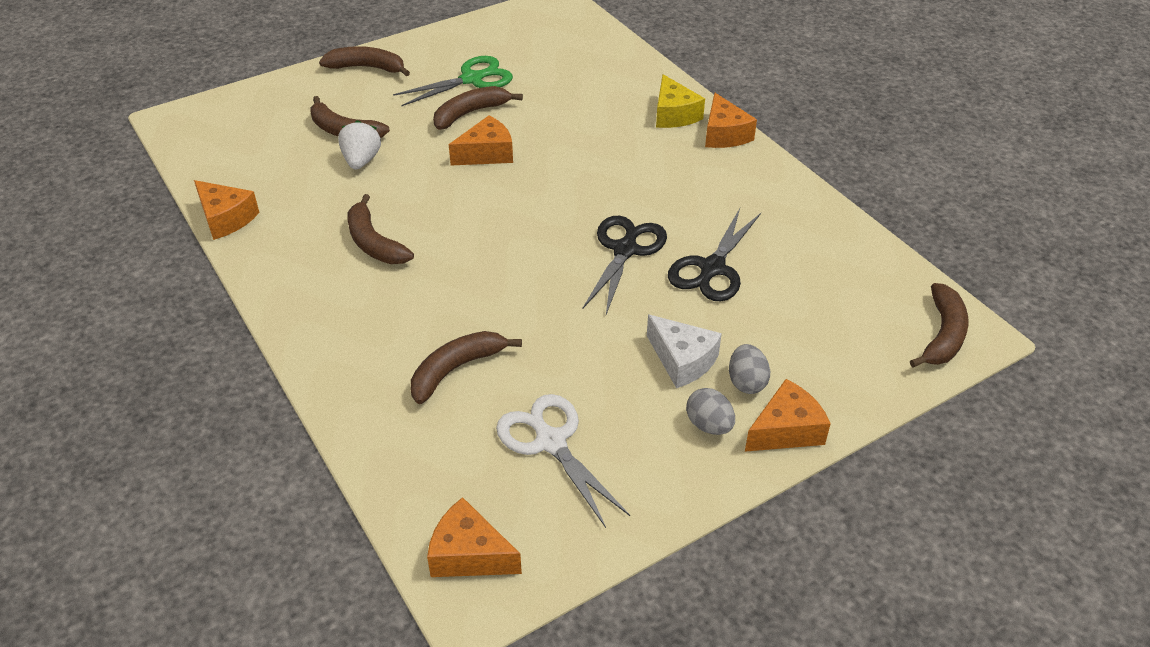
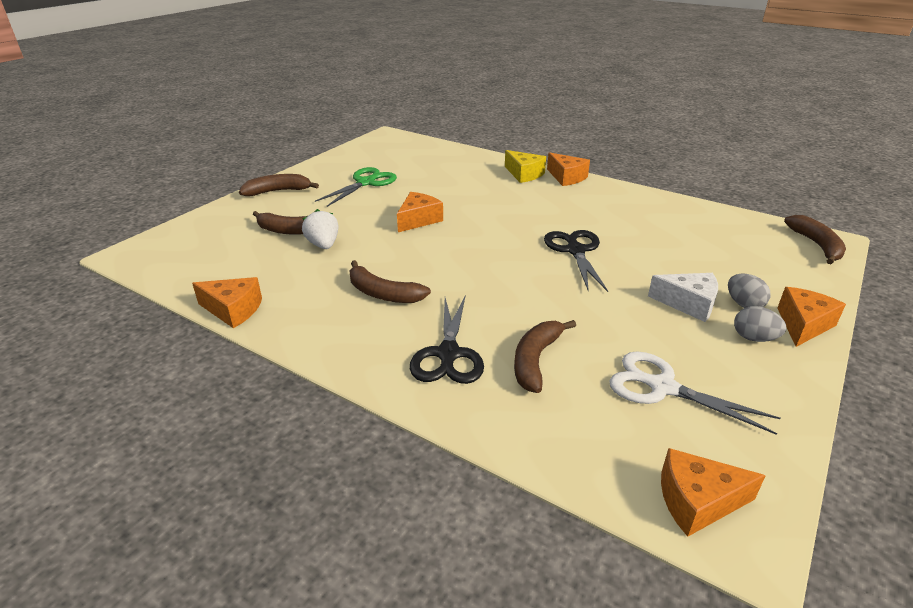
camera: 25 degrees left, 10 degrees down
brown banana [433,86,523,130] -> none
black scissors [668,208,761,301] -> black scissors moved to [410,297,484,384]

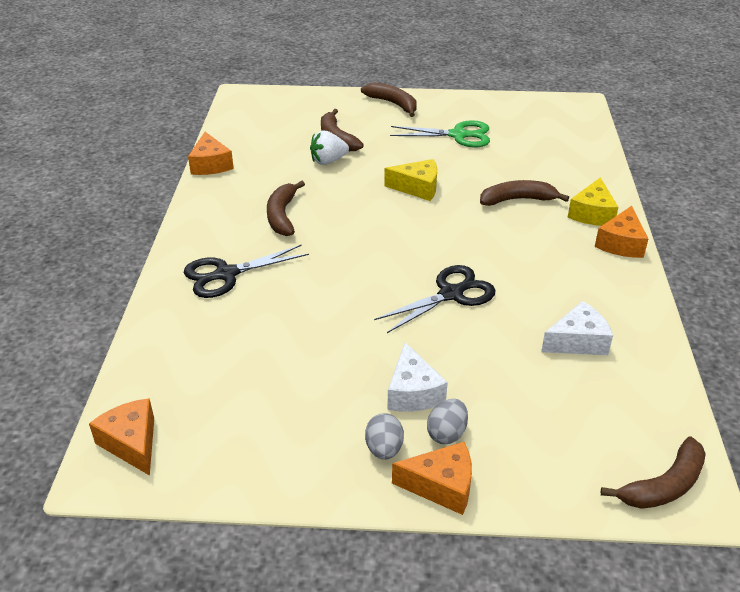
camera: 60 degrees right, 5 degrees up
white strawberry [302,209,339,249] -> white strawberry turned 150 degrees counterclockwise [310,131,349,165]
orange cheese [397,192,443,232] -> yellow cheese [384,159,437,201]
brown banana [514,320,576,393] -> brown banana moved to [480,180,569,206]
white scissors [609,351,780,435] -> none
none -> white cheese [541,301,613,355]

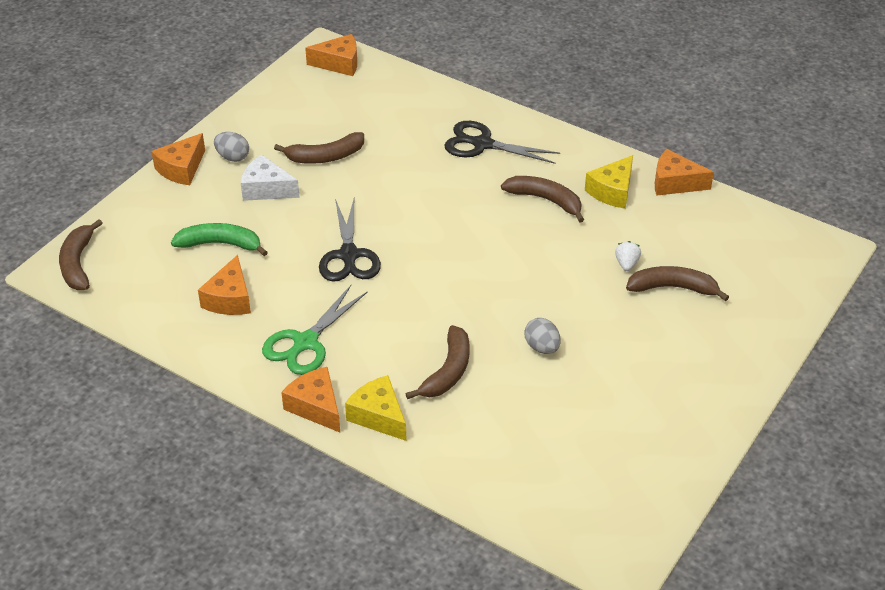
camera: 120 degrees right, 5 degrees up
black scissors [184,245,309,298] -> black scissors turned 75 degrees counterclockwise [444,121,560,164]
white strawberry [310,131,349,165] -> white strawberry [615,241,641,271], size x0.65
brown banana [361,82,417,117] -> brown banana moved to [274,132,364,164]
yellow cheese [384,159,437,201] -> yellow cheese moved to [585,155,633,209]
green scissors [390,120,490,147] -> green scissors moved to [262,285,368,375]
grey egg [427,399,468,444] -> grey egg moved to [524,318,561,354]
white cheese [541,301,613,355] -> orange cheese [198,255,251,315]
none -> green banana [171,223,268,256]

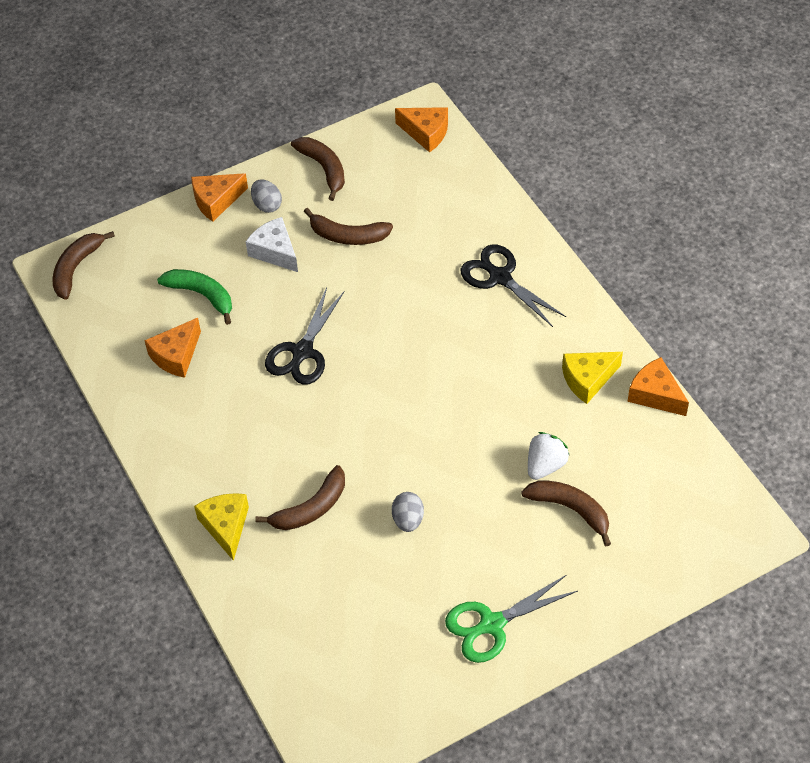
camera: 30 degrees right, 10 degrees up
green scissors [262,285,368,375] -> green scissors moved to [445,575,578,663]
orange cheese [281,367,340,432] -> none
brown banana [501,176,584,222] -> brown banana moved to [291,137,345,201]
white strawberry [615,241,641,271] -> white strawberry [528,432,569,480], size x1.54

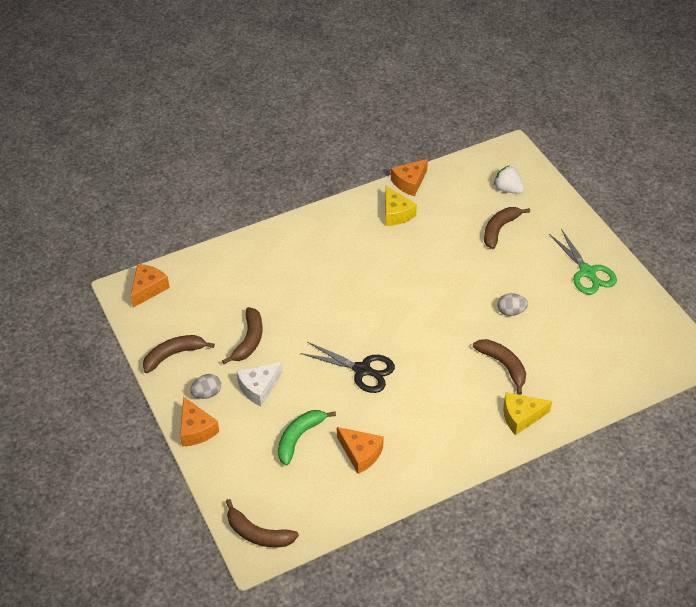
camera: 90 degrees left, 5 degrees down
black scissors [461,244,566,327] -> none
white strawberry [528,432,569,480] -> white strawberry moved to [494,165,525,194]

